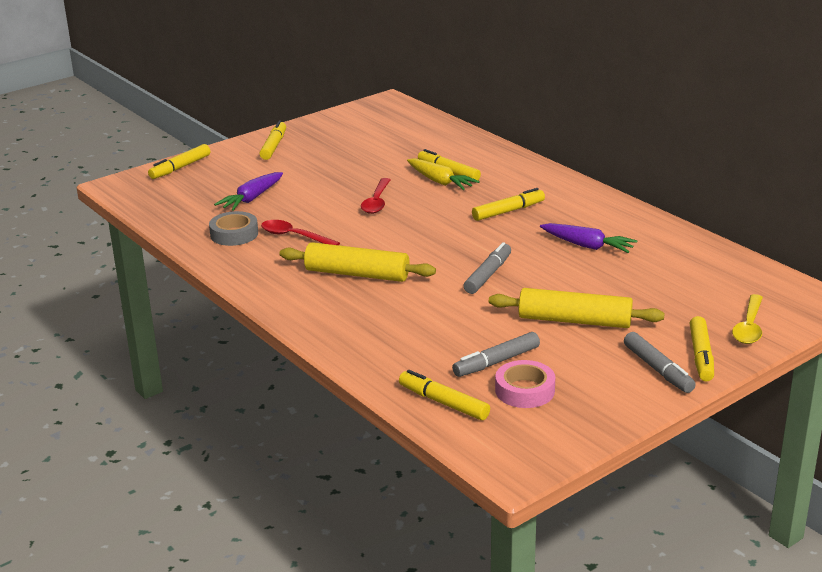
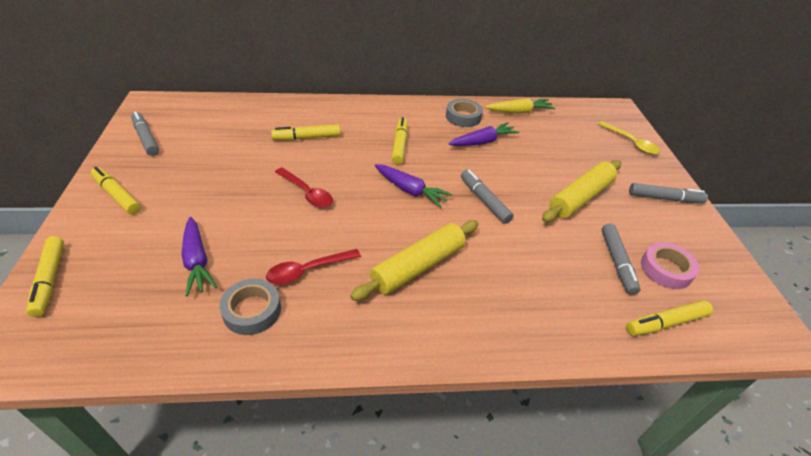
camera: 60 degrees left, 15 degrees up
yellow carrot [407,158,480,190] -> yellow carrot moved to [485,98,555,114]
yellow marker [690,316,714,381] -> none
none -> grey marker [131,111,159,156]
none -> purple carrot [374,164,453,208]
none -> grey tape [446,99,483,127]

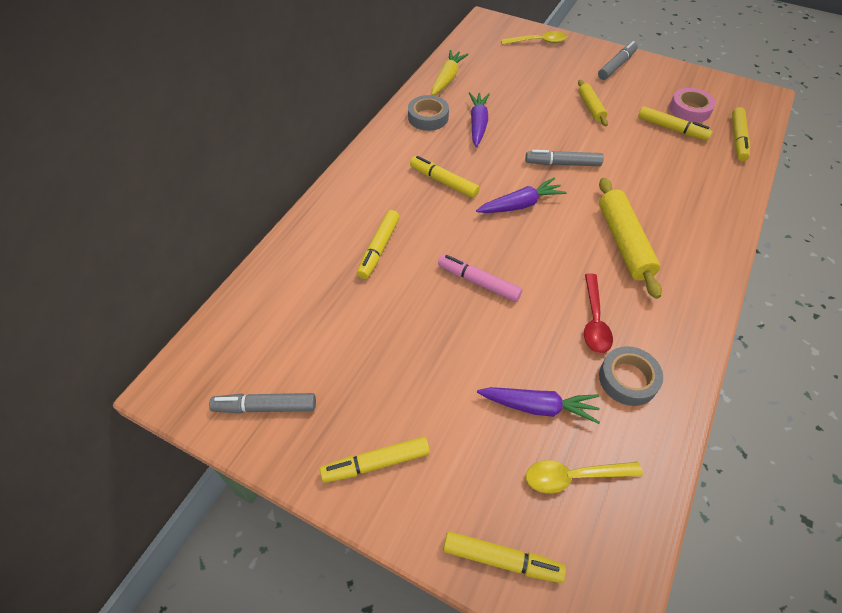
camera: 55 degrees left, 10 degrees up
red spoon [275,168,333,208] -> pink marker [438,254,522,302]
yellow rolling pin [542,160,621,222] -> yellow rolling pin [578,80,608,126], size x0.57
grey marker [602,223,641,295] -> yellow marker [638,106,713,141]
none -> yellow spoon [526,460,643,493]

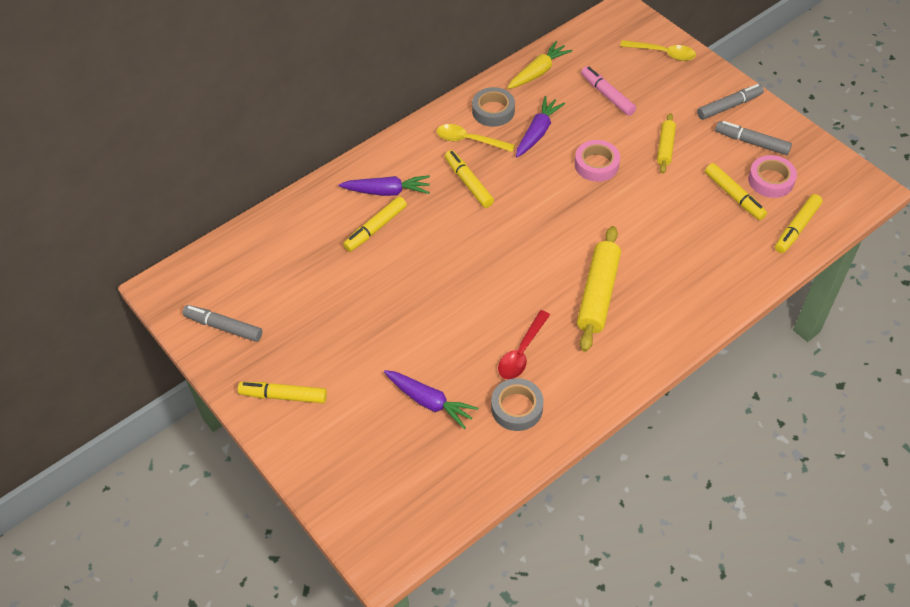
camera: 25 degrees right, 0 degrees up
pink marker [438,254,522,302] -> pink marker moved to [581,66,636,116]
yellow marker [443,531,566,583] -> none
purple carrot [476,178,567,213] -> purple carrot moved to [339,175,430,196]
grey marker [525,150,604,166] -> grey marker moved to [715,121,792,155]
yellow spoon [526,460,643,493] -> yellow spoon moved to [437,124,515,152]
none -> pink tape [575,140,620,182]

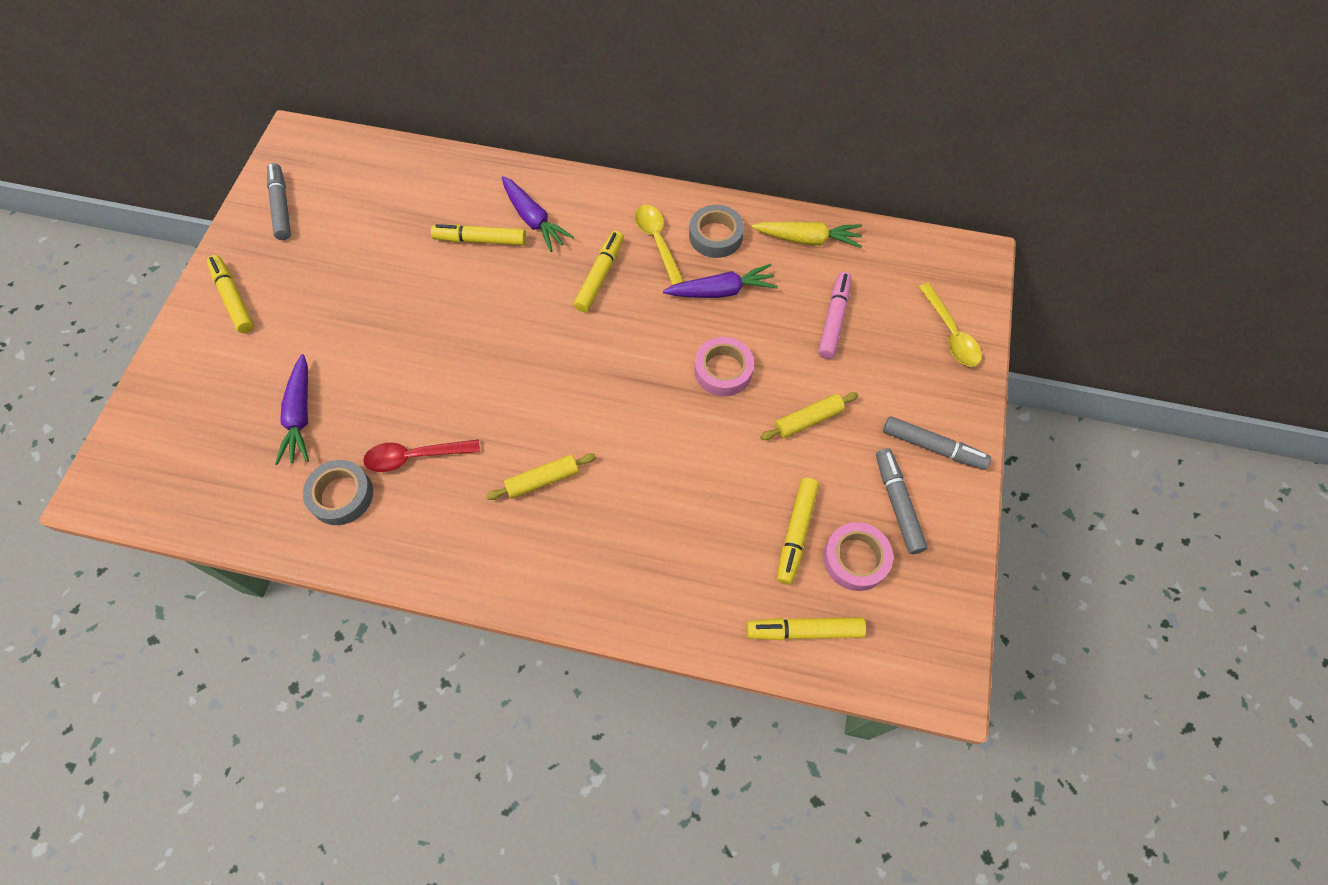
camera: 50 degrees right, 10 degrees up
yellow rolling pin [577,226,621,352] -> yellow rolling pin [486,454,596,500], size x0.57

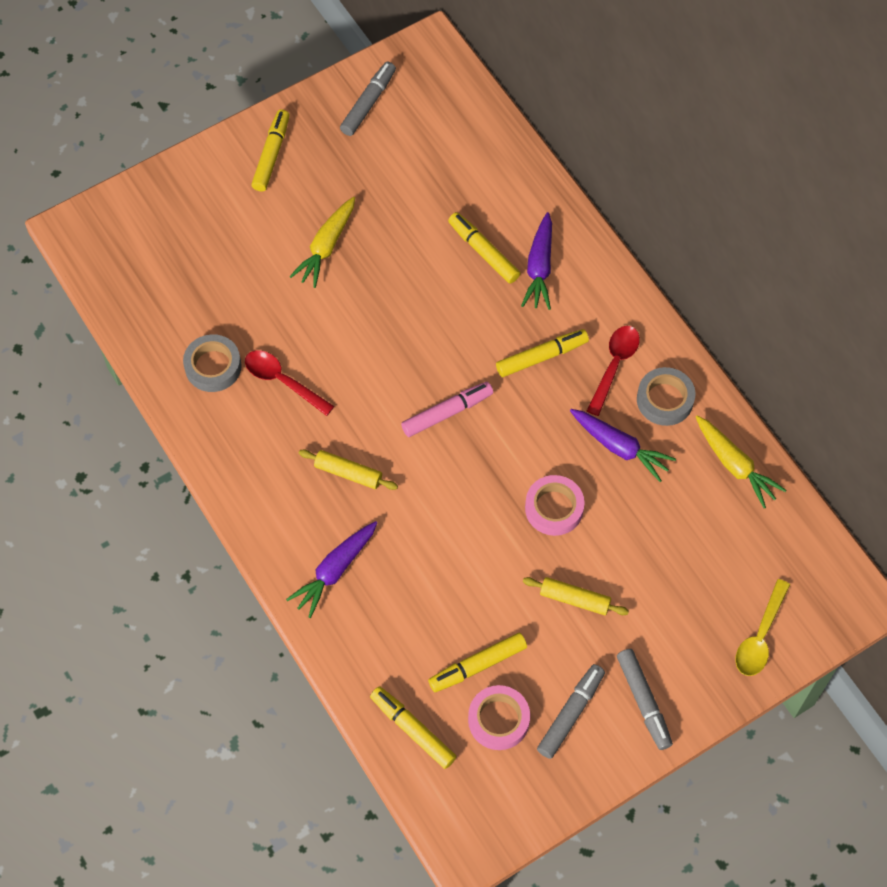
camera: 45 degrees right, 0 degrees up
purple carrot [275,354,309,465] -> purple carrot moved to [286,521,377,618]
yellow spoon [635,205,684,285] -> red spoon [587,326,640,416]
pink marker [818,272,852,359] -> pink marker moved to [401,382,493,437]
none -> yellow carrot [289,197,355,288]

